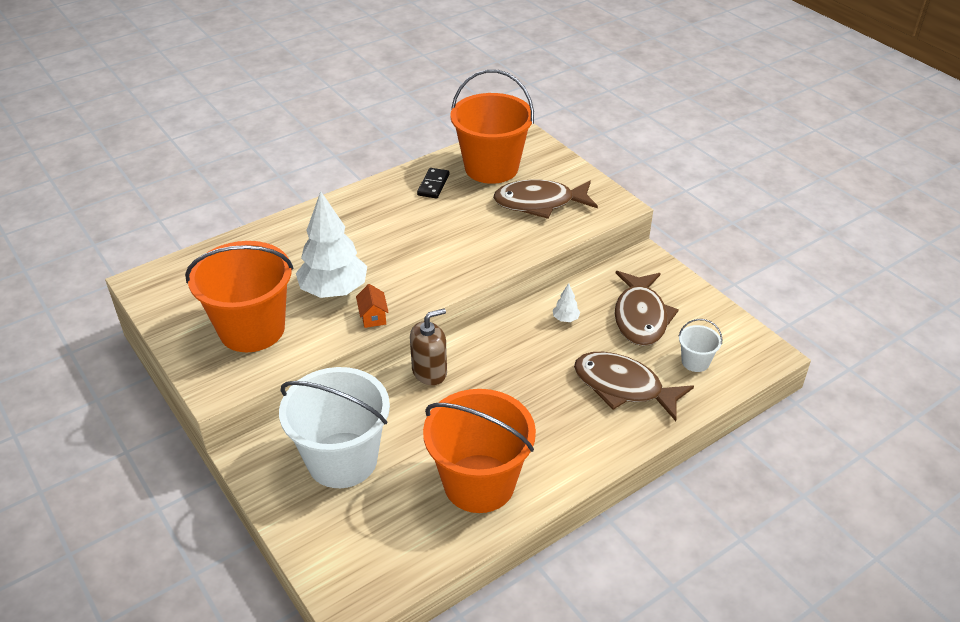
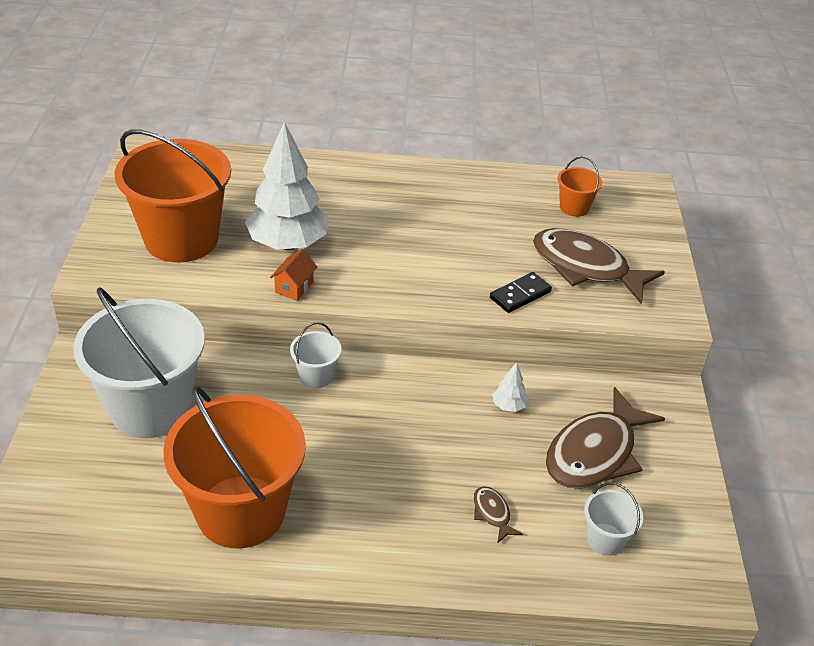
camera: 35 degrees right, 0 degrees up
brown soap dispenser [410,309,447,385] -> white bucket [290,322,341,388]
black domino [417,168,450,198] -> black domino moved to [490,272,552,313]
orange bucket [450,70,534,184] -> orange bucket [558,156,602,217], size x0.43
brown fish [574,352,694,421] -> brown fish [474,486,523,543], size x0.42

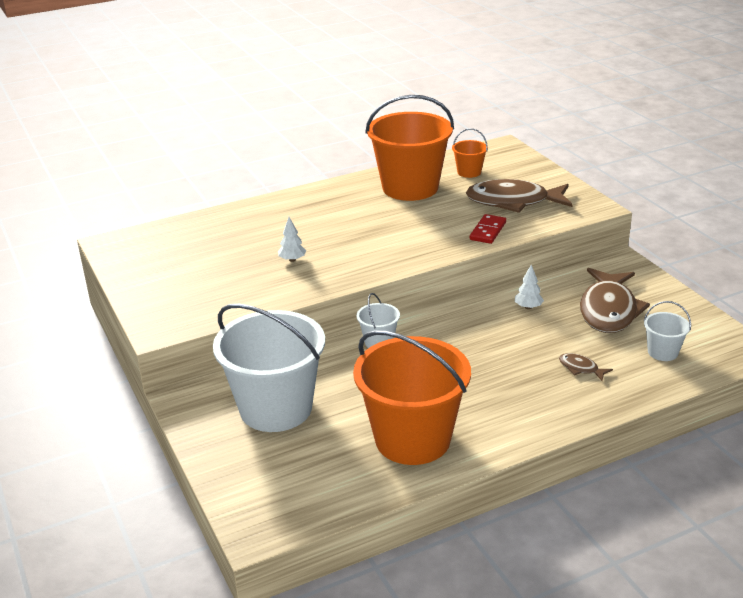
camera: 25 degrees left, 10 degrees down
orange bucket [115,129,231,262] -> orange bucket moved to [365,95,454,201]
white tree [245,122,328,250] -> white tree [278,217,306,262], size x0.40
orange house [270,249,317,301] -> none
black domino [490,272,552,313] -> red domino [470,214,506,244]

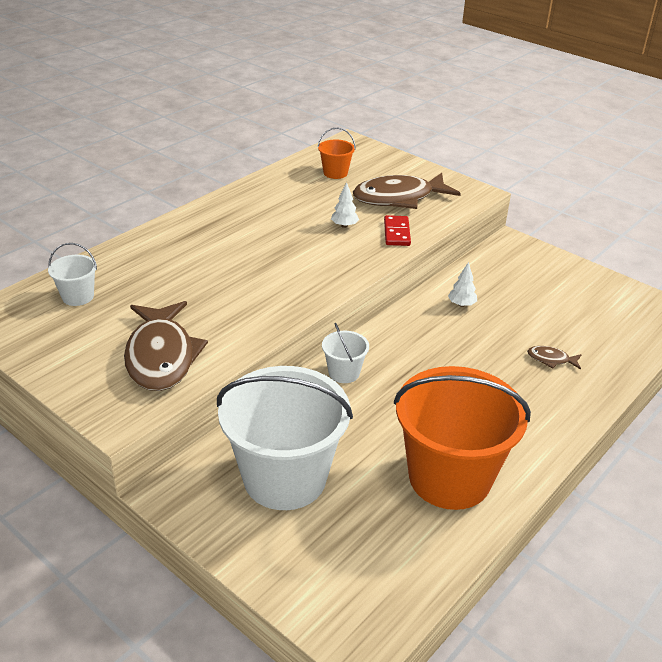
camera: 25 degrees left, 5 degrees up
white tree [278,217,306,262] -> white tree moved to [331,182,359,228]
orange bucket [365,95,454,201] -> none
brown fish [580,268,650,333] -> brown fish moved to [124,301,208,391]
white bucket [644,301,691,361] -> white bucket moved to [48,243,97,306]

